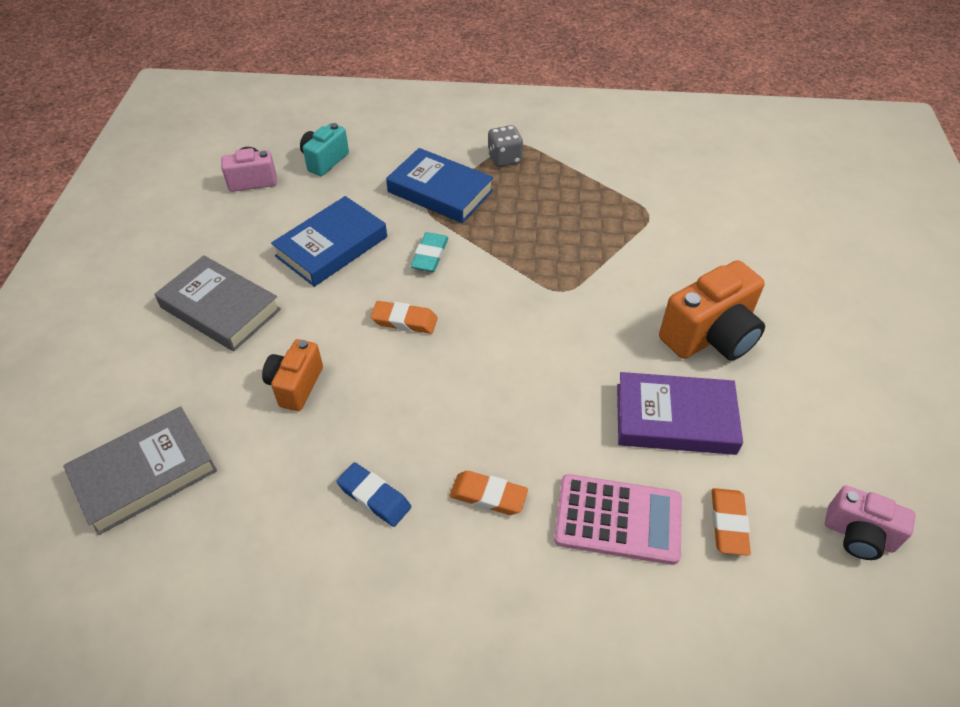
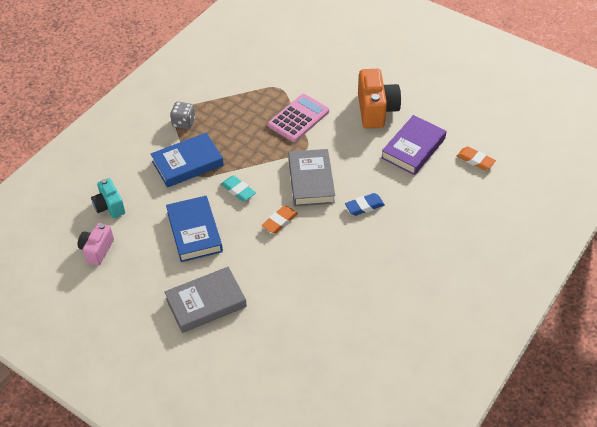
camera: 60 degrees left, 0 degrees up
grey book [63,406,217,535] -> grey book moved to [288,149,335,206]
orange camera [262,339,323,411] -> none
blue eraser [337,462,411,527] -> blue eraser moved to [345,193,385,216]
orange eraser [449,471,528,515] -> none
pink calculator [554,474,682,565] -> pink calculator moved to [268,94,329,142]
pink camera [825,486,916,560] -> none

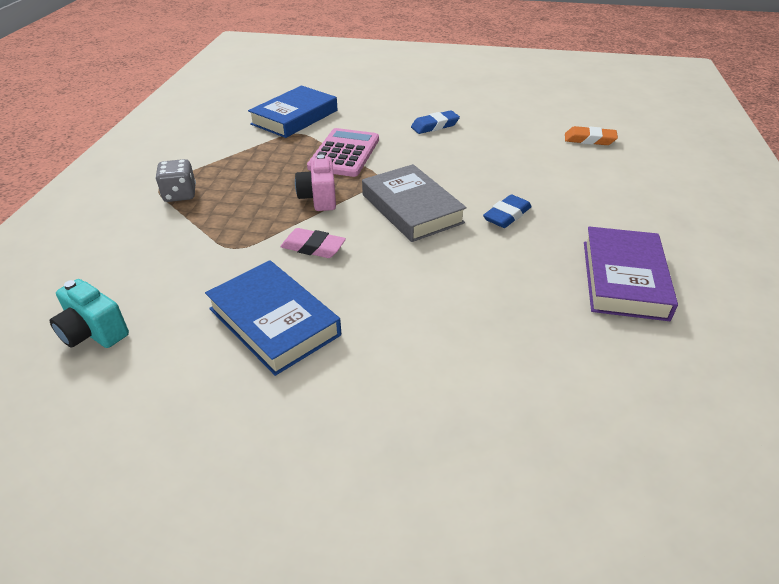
camera: 25 degrees left, 10 degrees down
pink camera [78,223,114,266] -> pink camera moved to [295,154,336,211]
blue book [151,133,224,188] -> blue book moved to [248,86,338,138]
grey book [164,267,247,333] -> none
turquoise eraser [221,175,256,202] -> pink eraser [280,228,346,258]
orange eraser [262,205,298,234] -> none
orange camera [358,69,401,128] -> blue eraser [411,110,460,134]
purple book [381,115,447,175] -> purple book moved to [584,227,678,321]

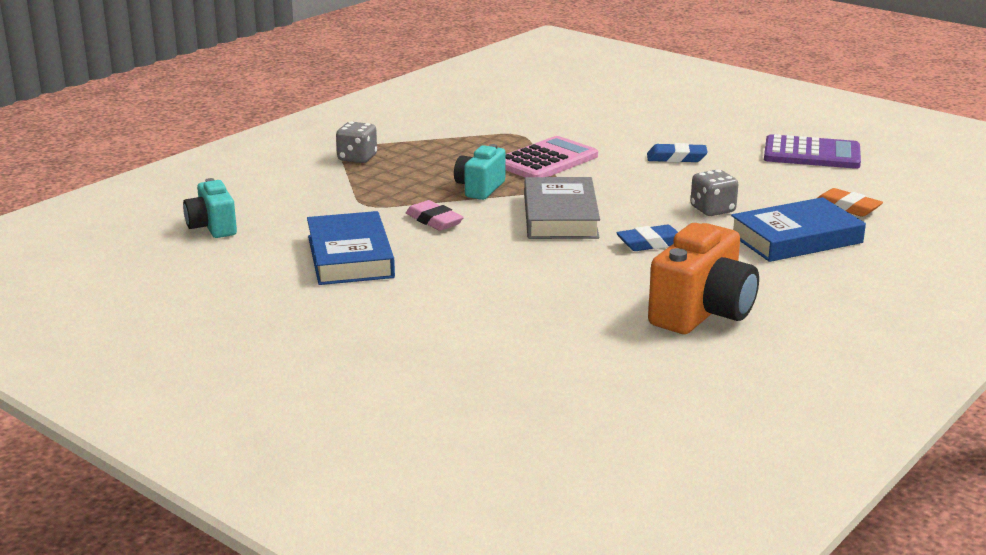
camera: 30 degrees right, 15 degrees down
blue book [248,86,338,138] -> blue book moved to [731,197,866,262]
pink camera [295,154,336,211] -> turquoise camera [454,144,505,200]
purple book [584,227,678,321] -> orange camera [648,223,759,334]
none -> grey dice [691,170,738,216]
none -> purple calculator [764,134,861,169]

